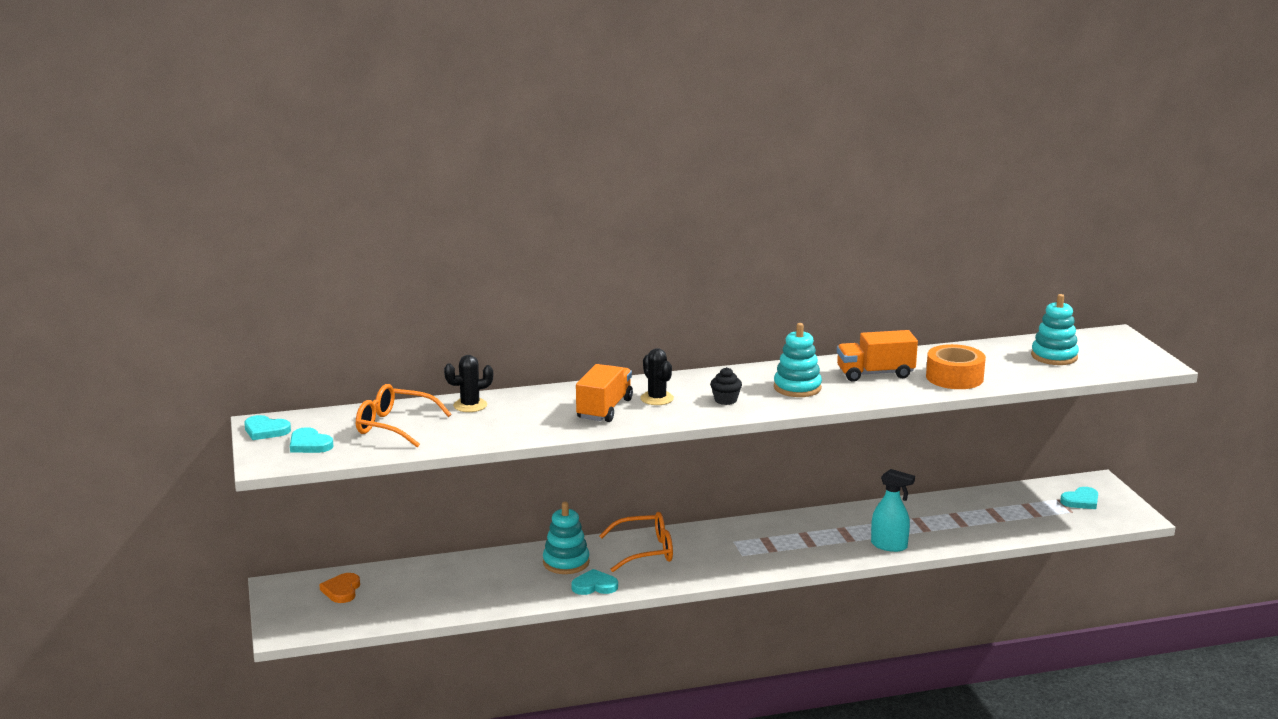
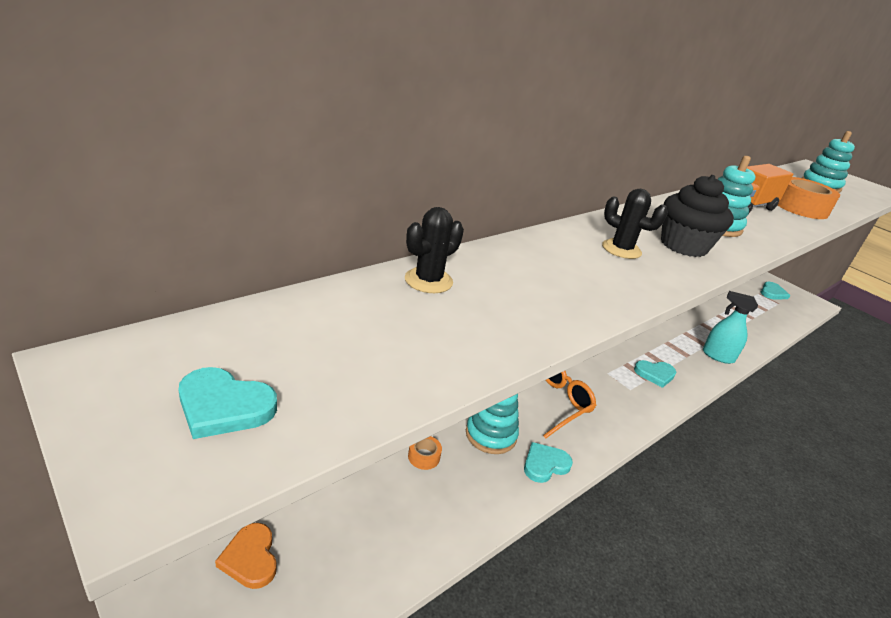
camera: 30 degrees left, 10 degrees up
turquoise heart [244,415,291,440] -> turquoise heart moved to [634,360,676,388]
orange glasses [356,384,451,447] -> none
orange truck [576,364,633,422] -> none
black cupcake [710,367,742,405] -> black cupcake [661,175,734,257], size x1.85
turquoise spray bottle [871,469,915,552] -> turquoise spray bottle turned 150 degrees counterclockwise [703,291,758,364]
none -> orange tape [408,436,442,470]

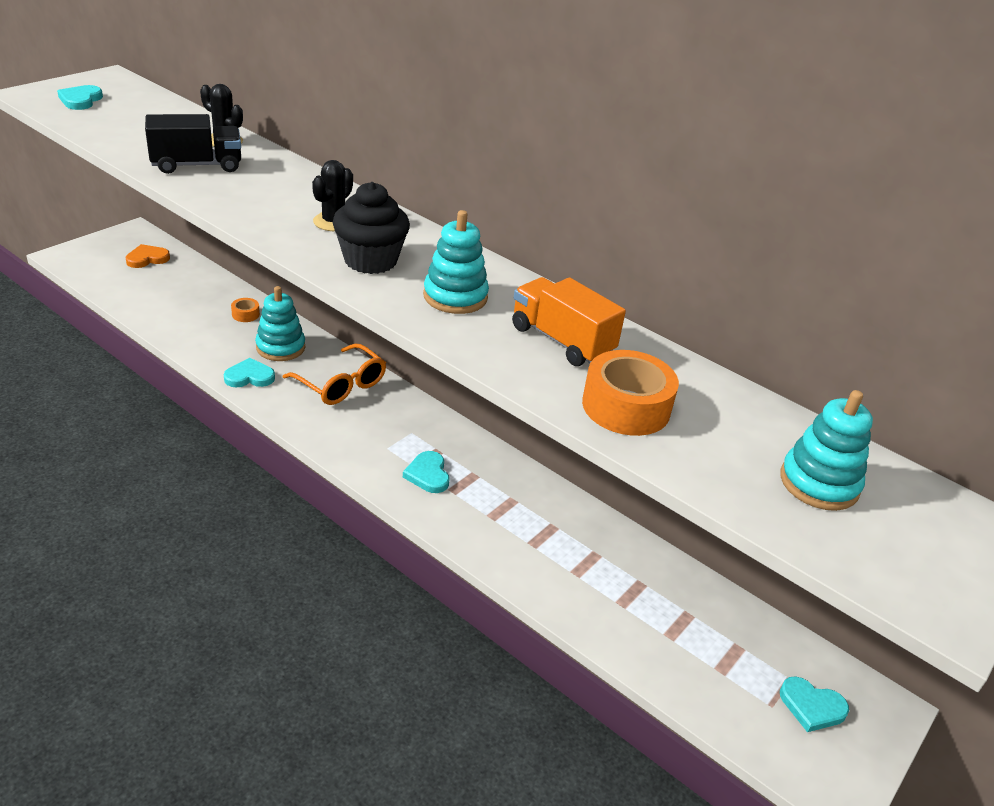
camera: 80 degrees right, 5 degrees up
turquoise heart [524,442,573,483] -> turquoise heart turned 60 degrees counterclockwise [224,358,275,387]
turquoise spray bottle [703,291,758,364] -> none
none -> black truck [145,114,241,174]

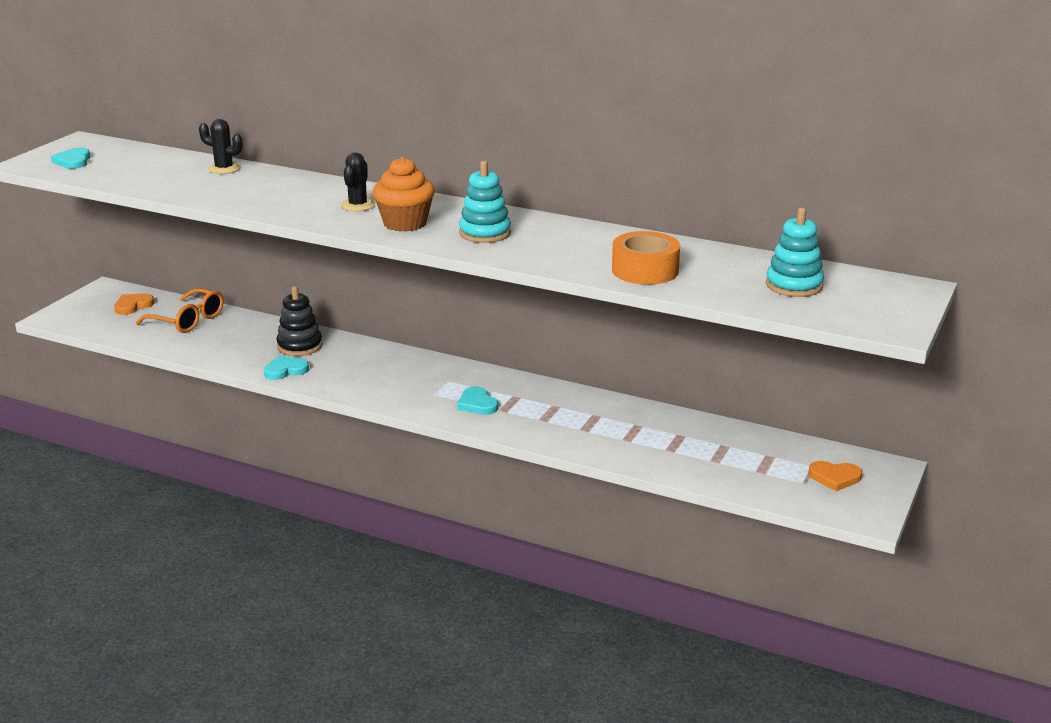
camera: 10 degrees left, 10 degrees down
black truck [145,114,241,174] -> none
orange tape [231,298,260,322] -> none
turquoise stacking toy [255,286,305,361] -> black stacking toy [277,286,323,356]
orange glasses [283,344,386,405] -> orange glasses moved to [136,288,224,333]
black cupcake [333,182,410,274] -> orange cupcake [373,157,435,232]
orange truck [512,277,626,366] -> none
turquoise heart [780,676,849,732] -> orange heart [808,461,862,491]

